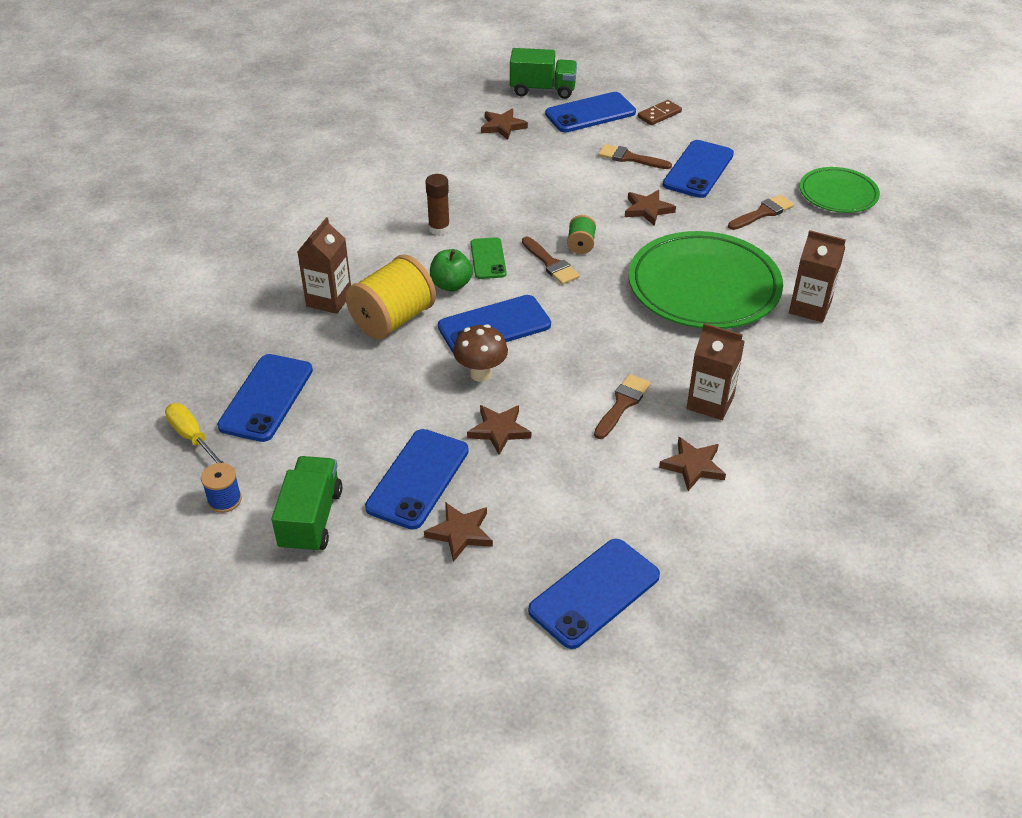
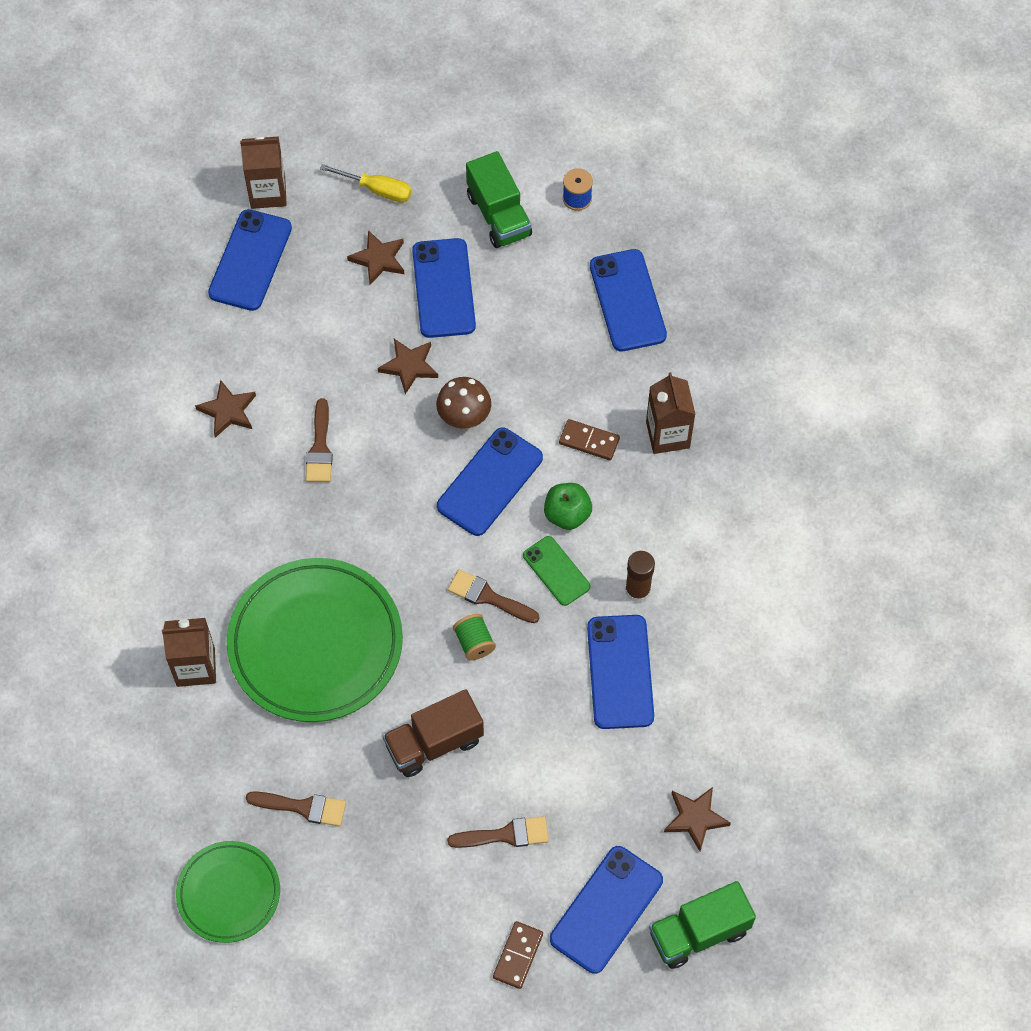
camera: 150 degrees right, 20 degrees up
yellow screwdriver [165,403,224,463] -> yellow screwdriver moved to [320,164,412,202]
yellow spool [345,255,436,339] -> brown domino [559,419,620,460]
brown star [625,190,676,226] -> brown truck [383,689,484,777]
blue phone [663,140,734,198] -> blue phone moved to [587,615,654,729]
brown carton [687,323,745,420] -> brown carton moved to [240,136,287,209]
brown brush [728,195,794,230] -> brown brush turned 105 degrees counterclockwise [246,791,346,827]

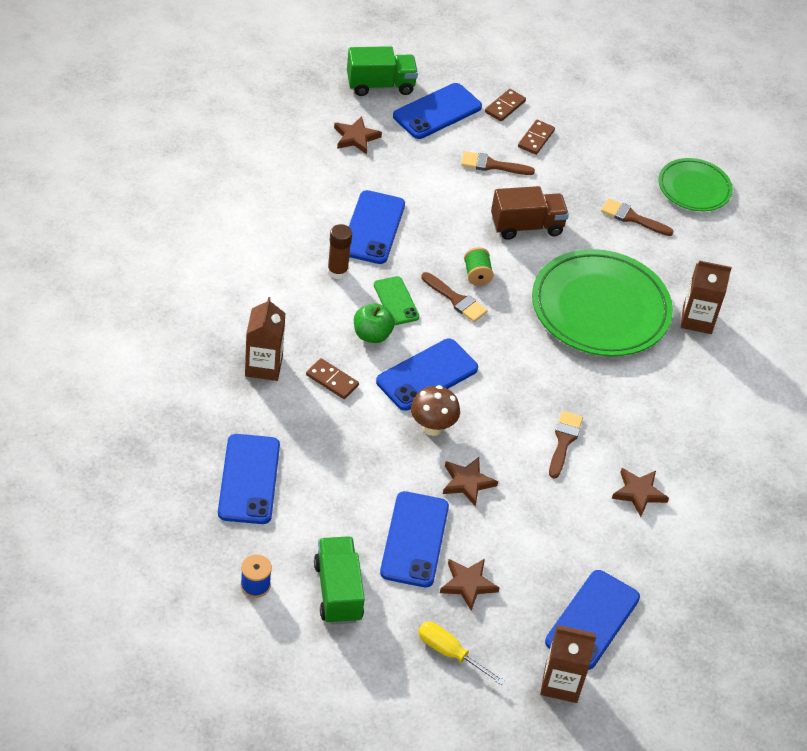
camera: 170 degrees left, 15 degrees down
none -> brown domino [518,120,555,155]

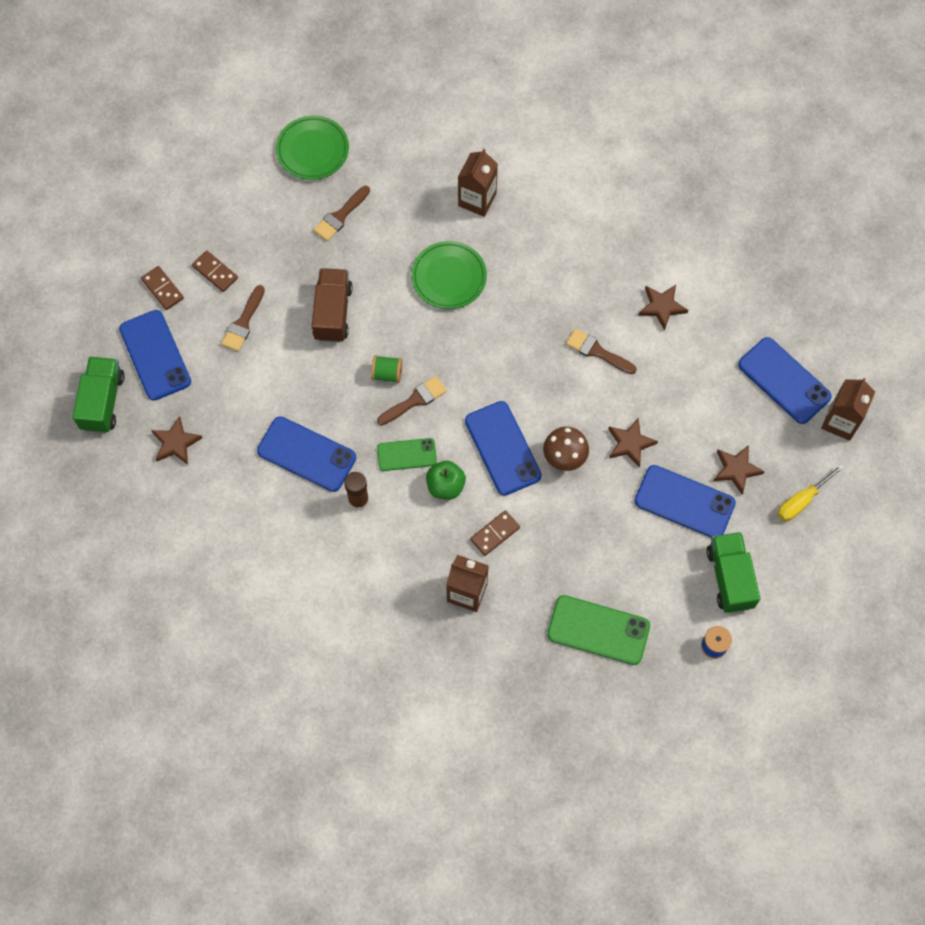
camera: 70 degrees left, 20 degrees up
blue phone [218,434,280,524] -> green phone [547,595,650,665]
green truck [314,536,365,625] -> green truck turned 75 degrees clockwise [706,532,761,613]
green plate [532,249,673,356] -> green plate [411,241,487,309], size x0.56

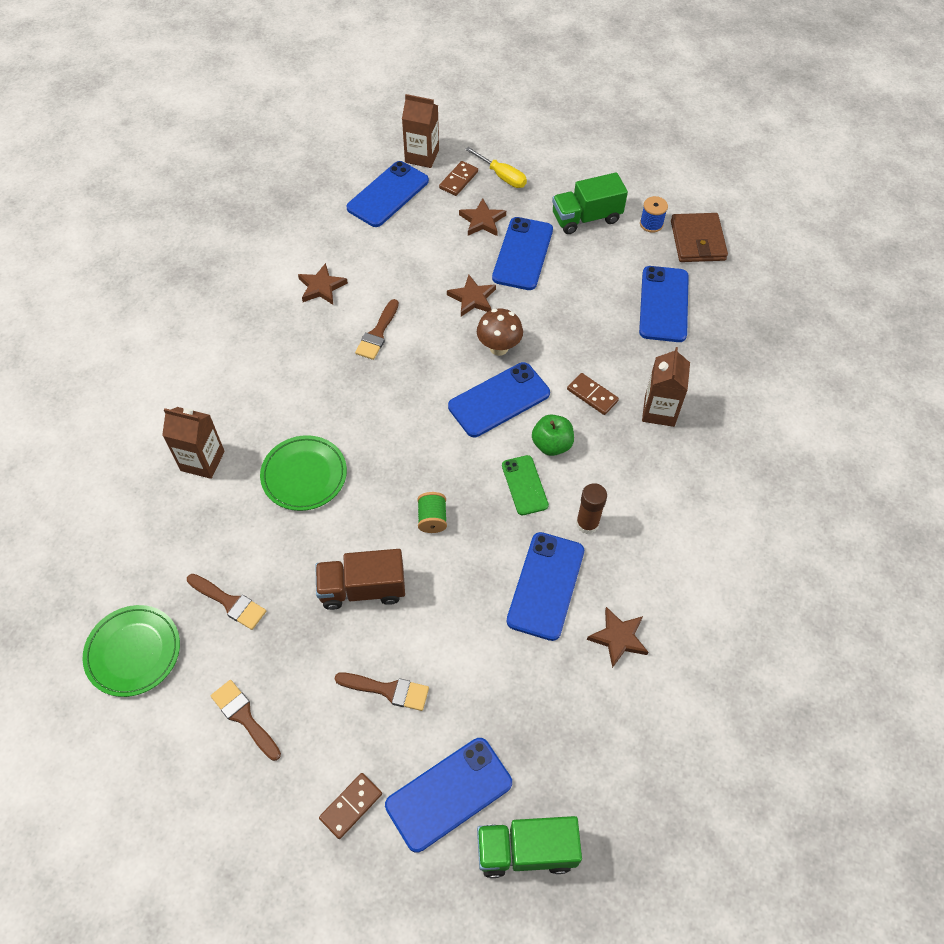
camera: 100 degrees left, 10 degrees down
brown star [151,416,202,465] -> brown star moved to [587,607,648,668]
brown domino [192,250,238,292] -> brown domino moved to [439,161,478,196]
brown brush [377,376,447,425] -> brown brush moved to [211,680,281,761]
green phone [547,595,650,665] -> blue phone [639,266,689,342]
none -> brown wallet [671,213,728,262]

